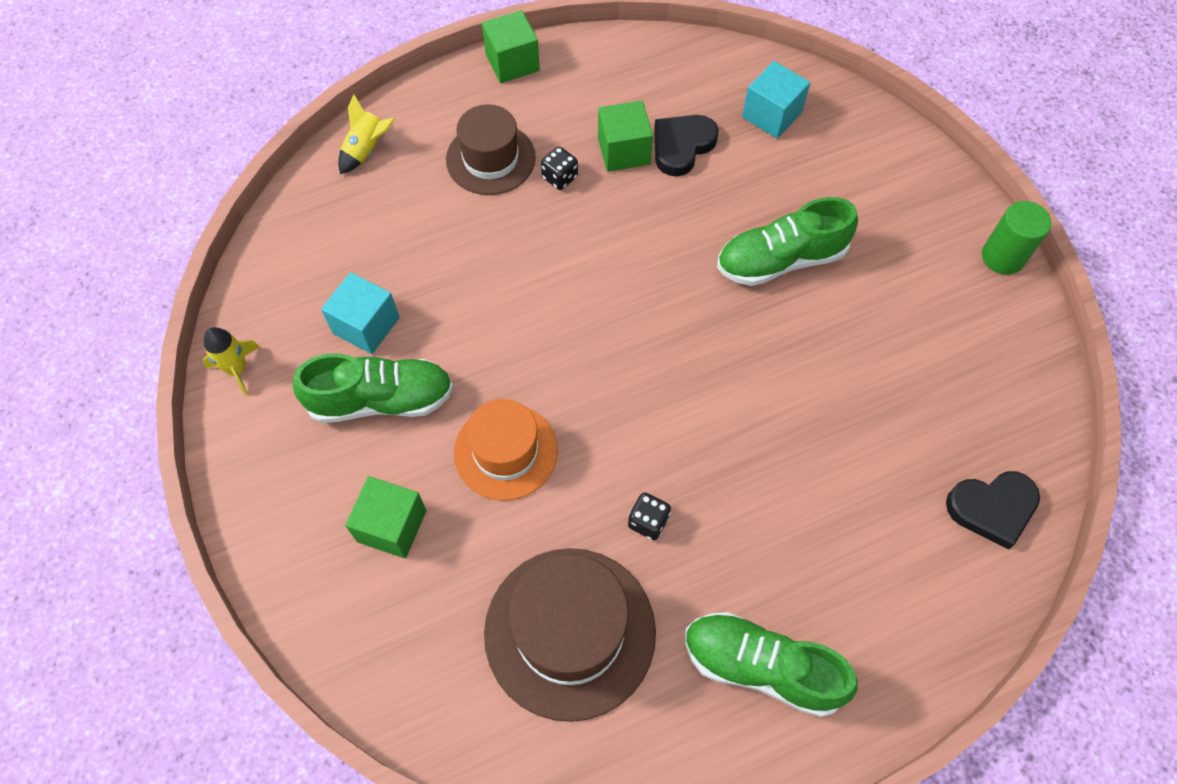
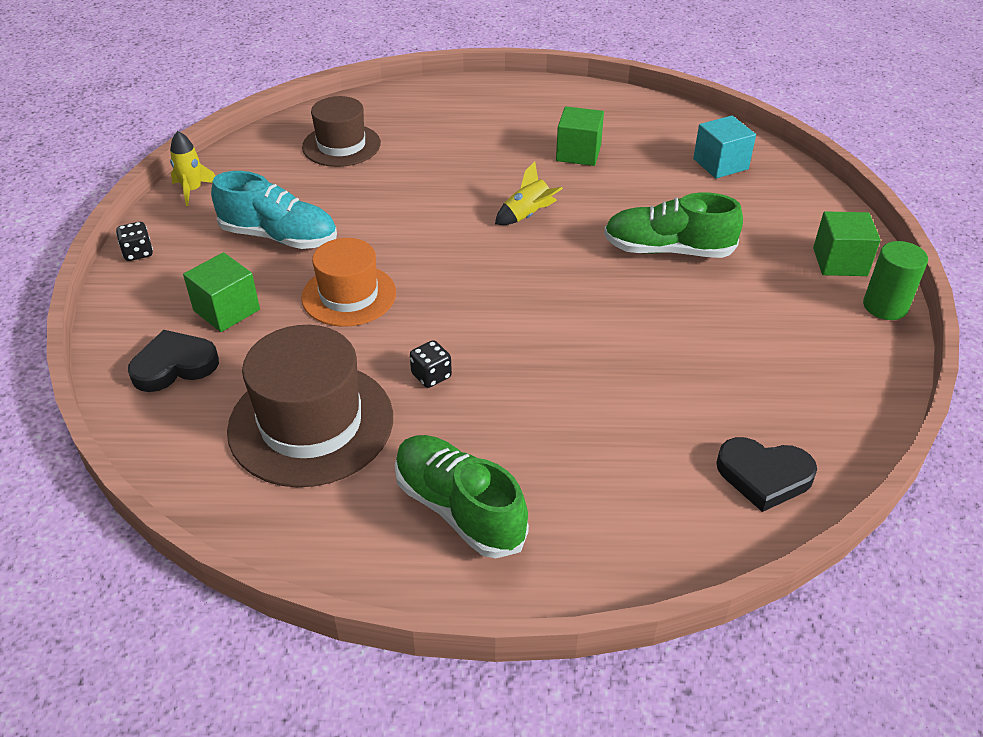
camera: 25 degrees right, 20 degrees down
green shoe [292,353,454,423] -> turquoise shoe [211,171,337,249]
turquoise cube [321,272,400,354] -> none
yellow rocket [338,94,395,174] -> yellow rocket moved to [495,162,563,225]
brown hat [446,104,536,195] -> brown hat moved to [302,96,381,167]
green cube [482,10,540,83] -> green cube moved to [813,211,881,276]
black dice [541,146,578,190] -> black dice moved to [116,222,153,261]
black heart [654,115,718,176] -> black heart moved to [128,330,219,392]

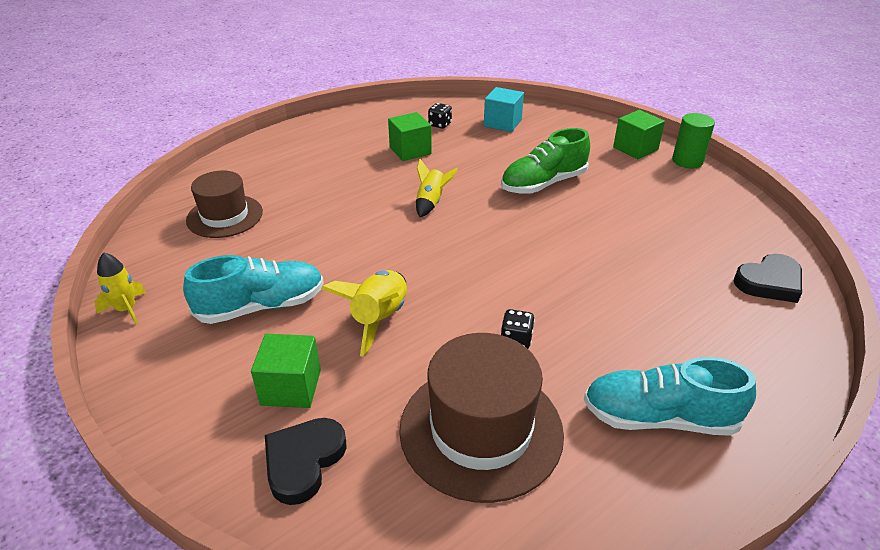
camera: 40 degrees left, 5 degrees down
black dice [116,222,153,261] -> black dice moved to [428,103,452,129]
orange hat [301,238,396,327] -> yellow rocket [321,270,407,357]
green shoe [395,435,529,558] -> turquoise shoe [584,357,756,436]

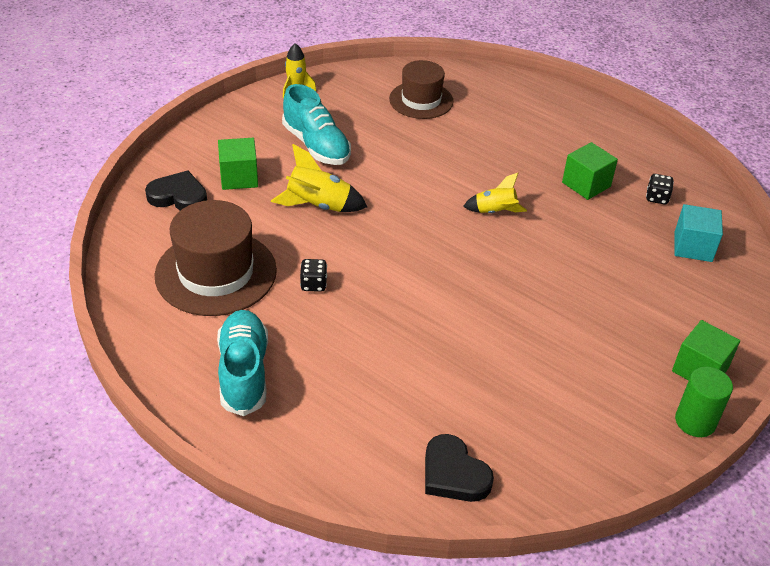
camera: 75 degrees right, 5 degrees up
green shoe [501,128,590,194] -> none

